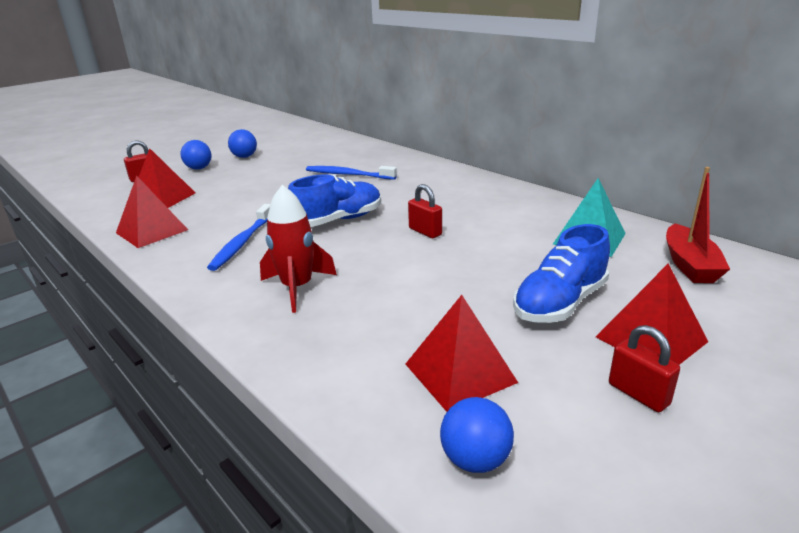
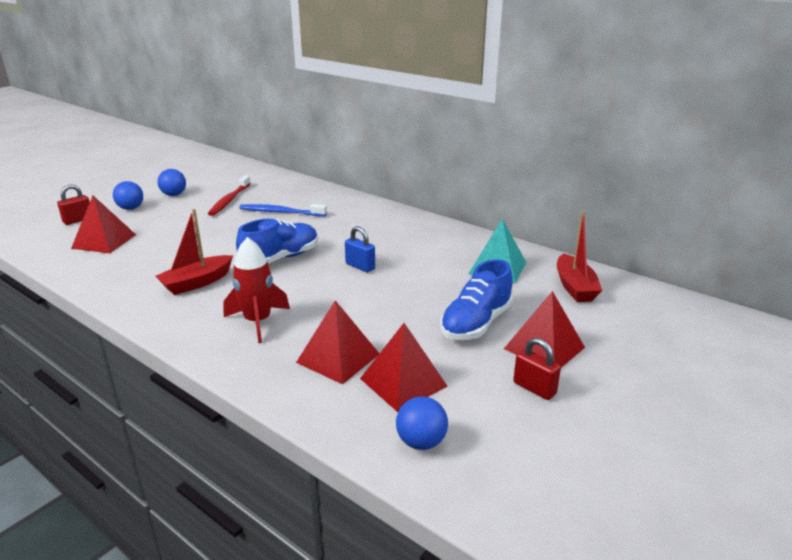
camera: 10 degrees left, 0 degrees up
red pyramid [116,176,188,248] -> red pyramid moved to [296,300,380,384]
blue toothbrush [207,204,270,271] -> red boat [156,209,233,295]
red padlock [408,184,442,238] -> blue padlock [345,226,375,273]
none -> red toothbrush [208,175,251,216]

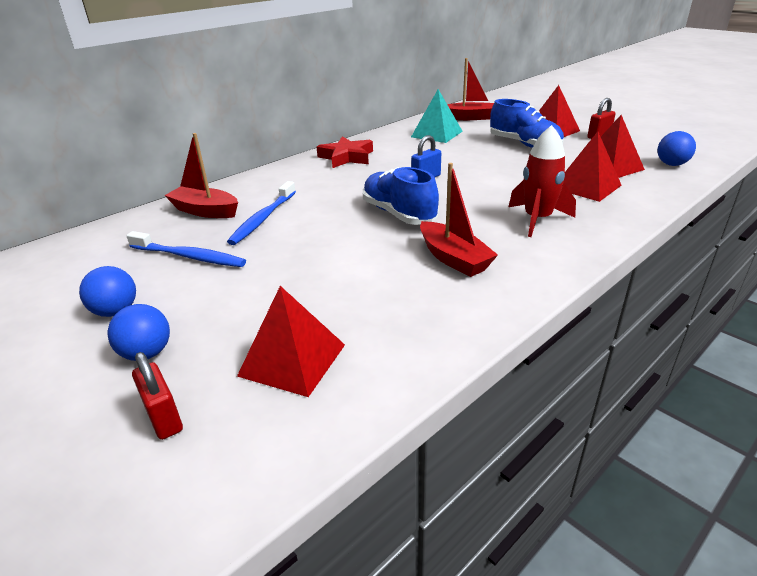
camera: 80 degrees left, 5 degrees up
red toothbrush [208,175,251,216] -> blue toothbrush [126,231,246,267]
none -> red boat [164,133,238,218]
none -> red star [317,136,373,168]

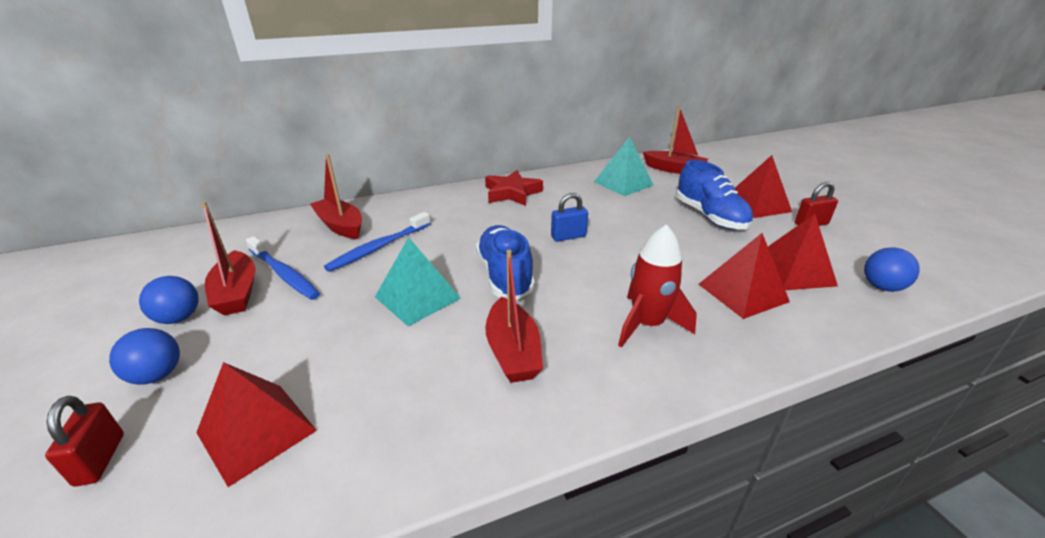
camera: 20 degrees right, 0 degrees up
none -> red boat [201,201,256,315]
none -> turquoise pyramid [375,237,461,326]

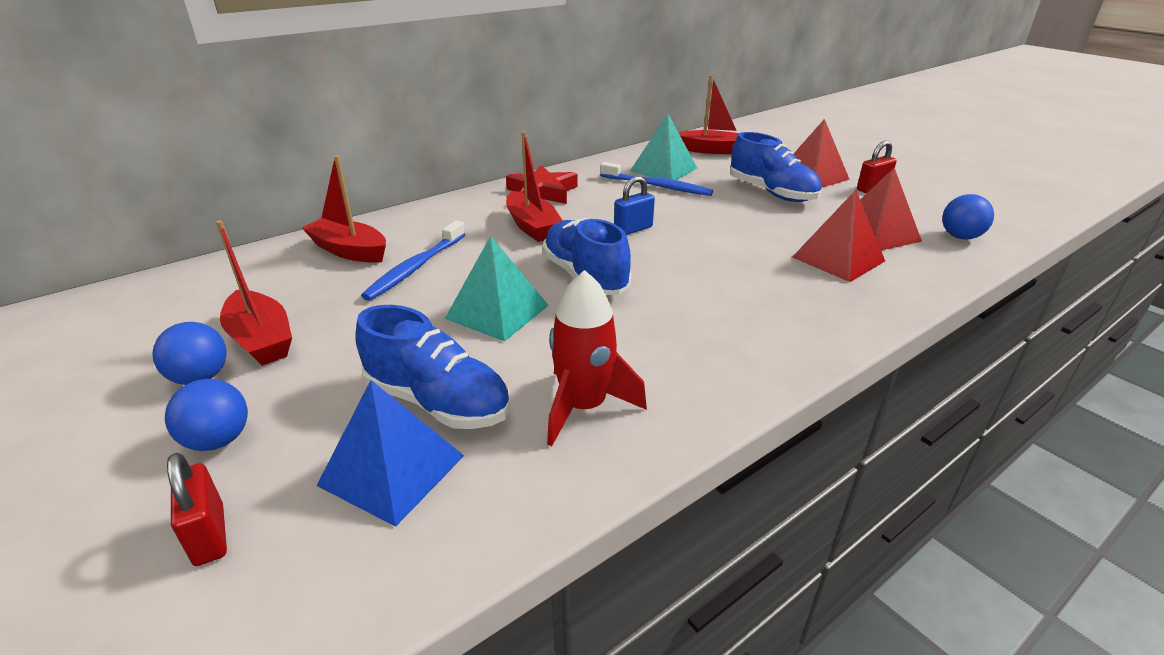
camera: 15 degrees left, 0 degrees up
red pyramid [196,362,317,487] -> blue pyramid [317,380,464,527]
blue toothbrush [246,236,320,300] -> blue toothbrush moved to [600,162,713,196]
red boat [485,250,543,383] -> red boat moved to [506,131,563,242]
red rocket [618,224,697,348] -> red rocket moved to [547,270,647,446]
none -> blue shoe [355,305,510,429]

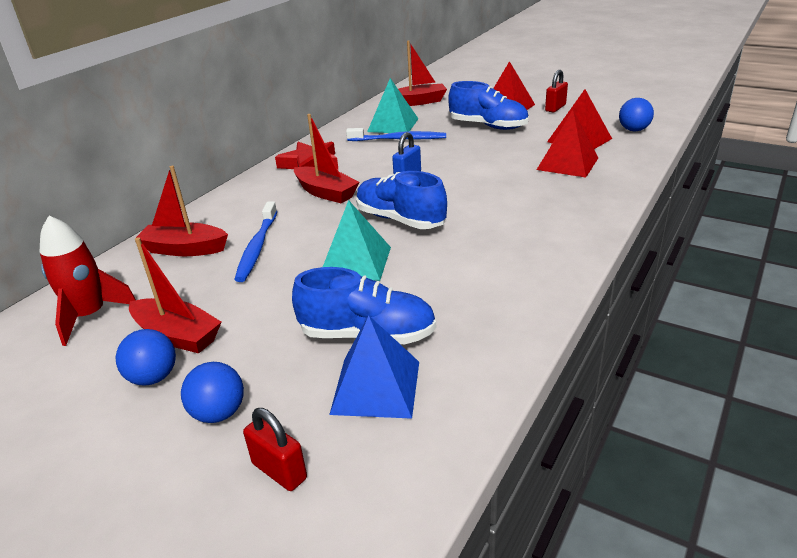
camera: 20 degrees left, 0 degrees up
red rocket [547,270,647,446] -> red rocket moved to [40,216,136,346]

